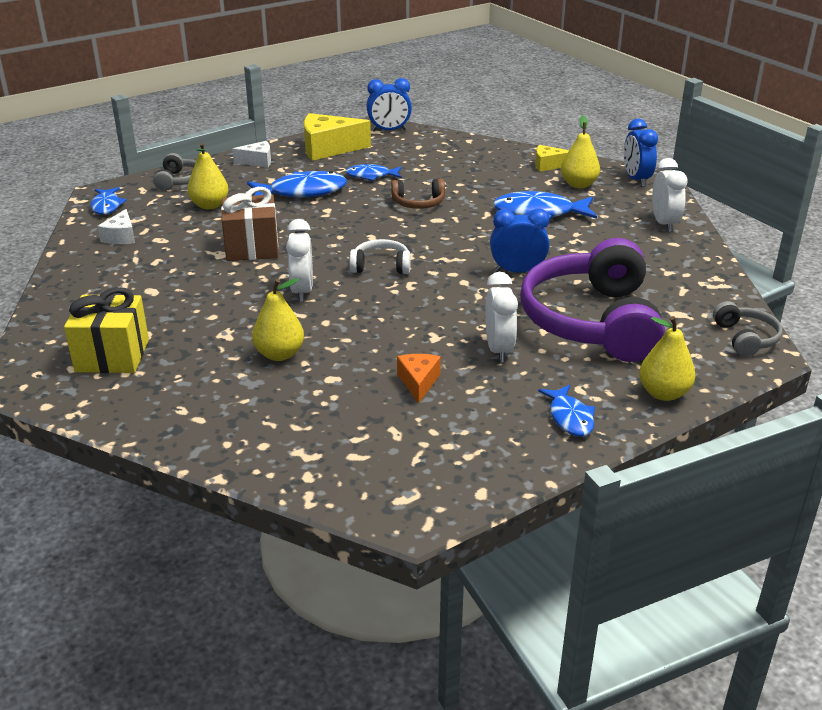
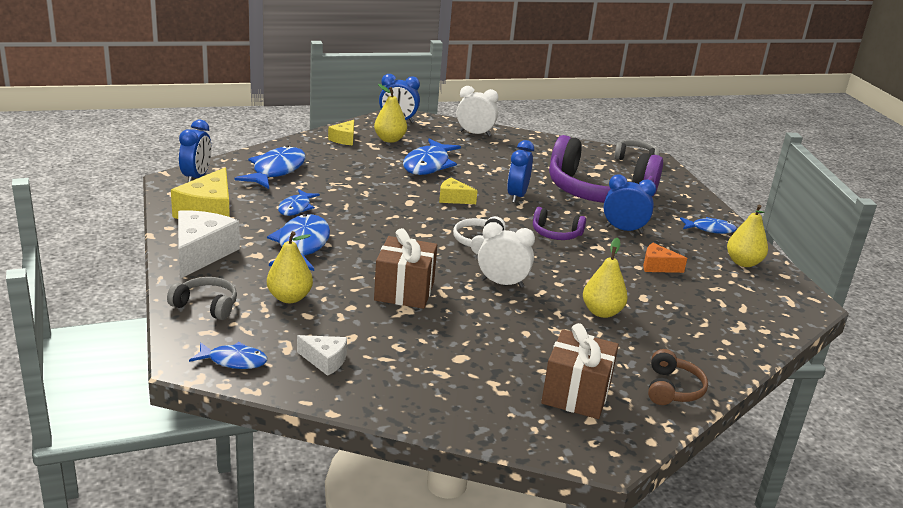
camera: 75 degrees left, 5 degrees down
yellow gift [64,287,149,373] -> brown gift [541,323,619,419]
white cheese [233,141,271,167] -> white cheese [178,211,240,279], size x1.83
brown headphones [391,179,445,209] -> brown headphones moved to [648,349,708,405]
white clock [486,272,518,362] -> blue clock [603,174,656,233]
yellow pear [639,316,695,401] -> yellow pear moved to [727,205,768,267]
none -> blue fish [235,145,306,189]
none -> yellow cheese [439,177,477,204]
none -> purple headphones [533,207,586,240]

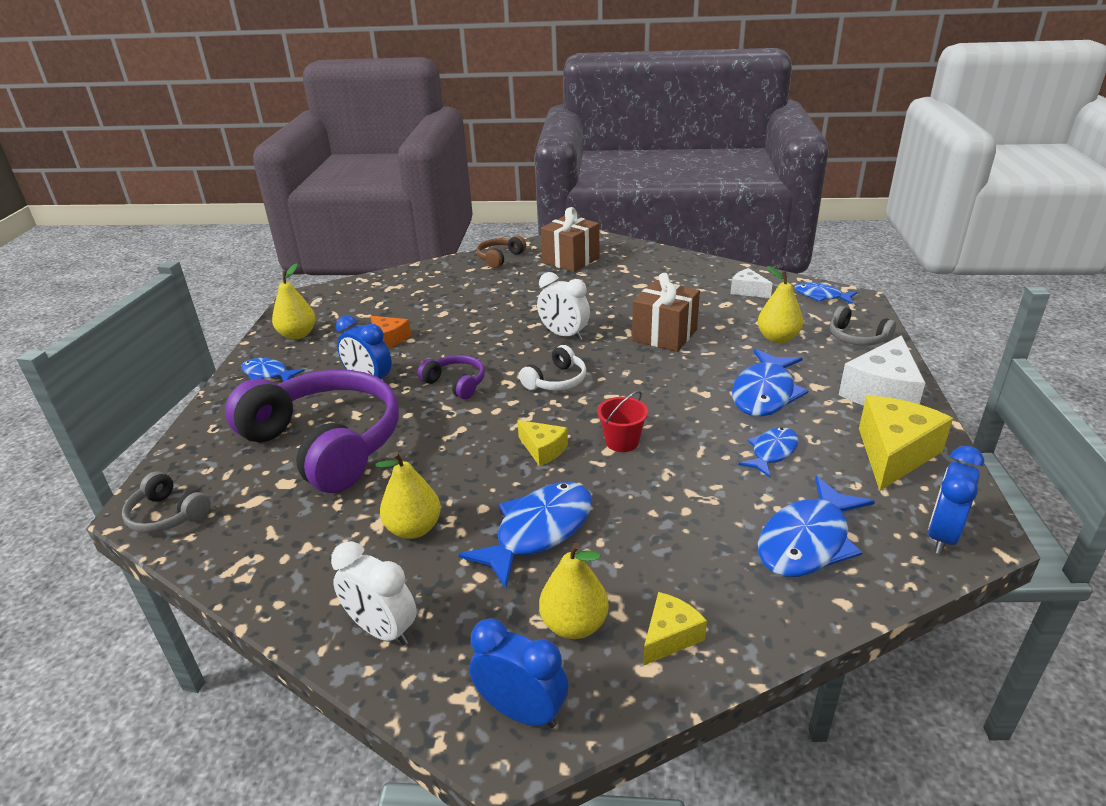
camera: 155 degrees left, 5 degrees up
blue clock [507,140,534,203] -> none
yellow pear [583,238,628,318] -> yellow pear moved to [375,452,441,539]
none -> red bucket [597,391,648,452]

